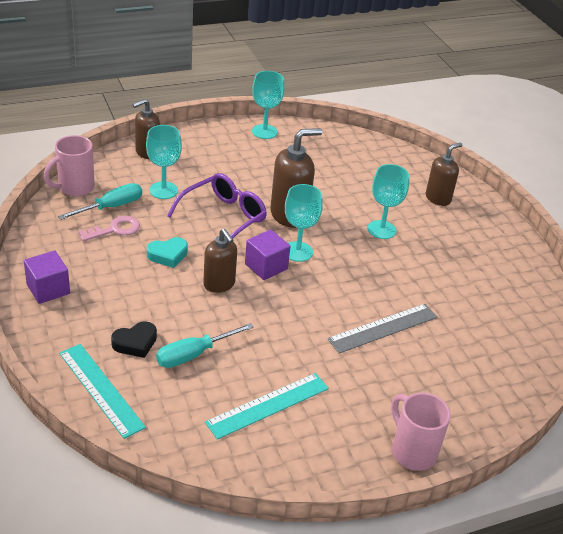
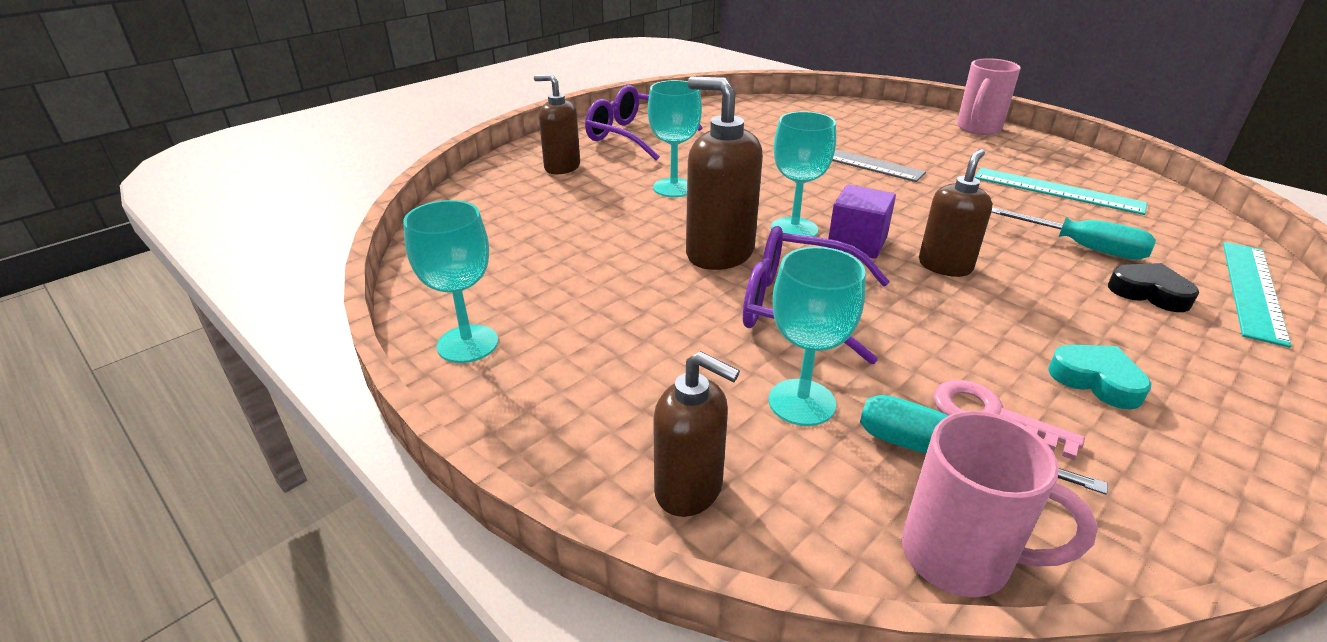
camera: 110 degrees left, 5 degrees down
purple cube [24,250,70,304] -> none
turquoise heart [147,237,188,268] -> turquoise heart moved to [1048,344,1152,410]
none -> purple glasses [585,85,703,161]

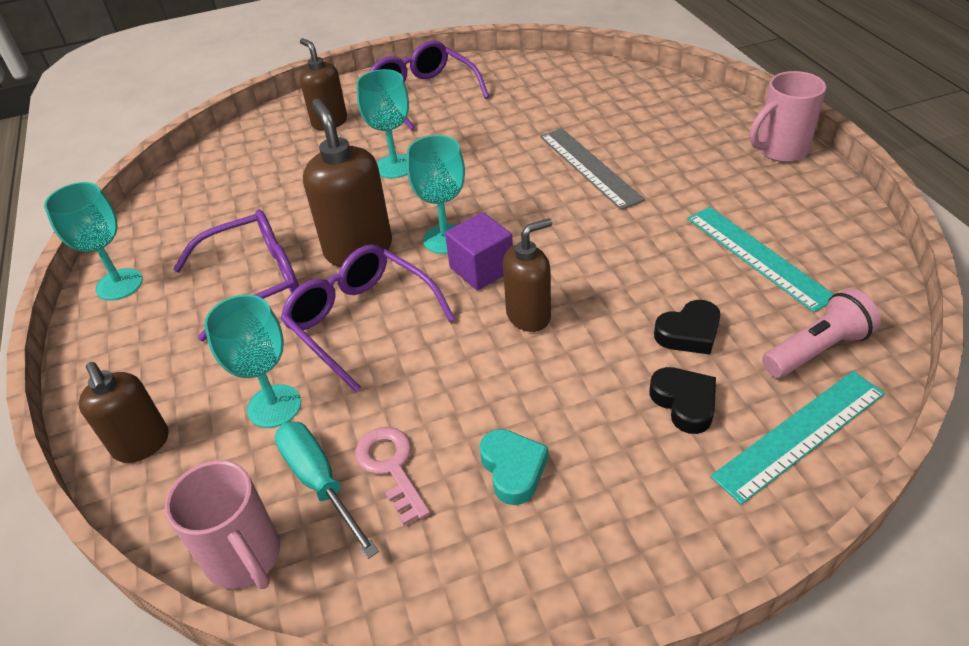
camera: 30 degrees right, 10 degrees up
turquoise screwdriver [991,207,1156,260] -> black heart [654,300,720,354]
none -> purple glasses [173,209,299,341]
none -> pink flashlight [762,288,881,378]

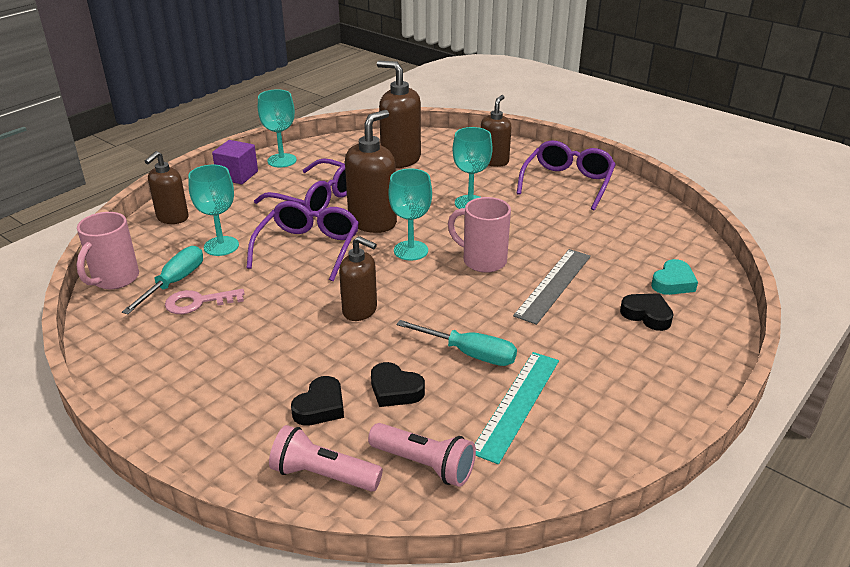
camera: 55 degrees right, 10 degrees down
pink key [355,427,430,525] -> pink key turned 135 degrees counterclockwise [165,289,245,314]
purple cube [445,212,513,290] -> purple cube moved to [212,140,258,184]
turquoise heart [479,429,548,505] -> turquoise heart moved to [651,259,698,295]
turquoise ruler [710,371,885,505] -> pink flashlight [269,425,383,492]
pink mug [750,71,826,162] -> pink mug moved to [448,197,511,273]
none -> brown soap dispenser [377,61,421,168]
none -> turquoise screwdriver [397,320,517,366]
none -> black heart [620,293,674,331]

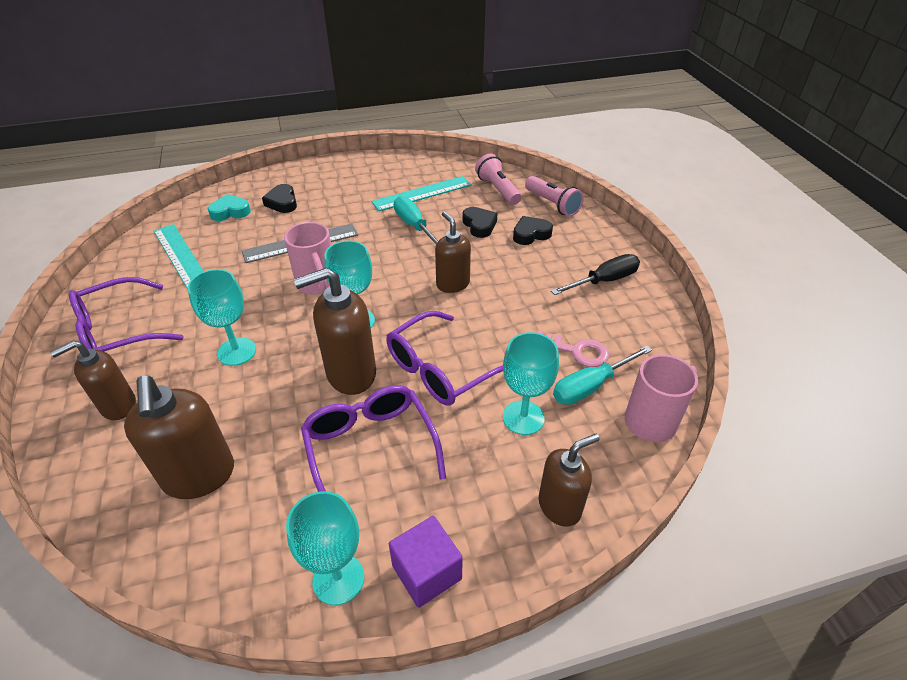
camera: 145 degrees left, 10 degrees up
none -> turquoise ruler [154,224,204,289]
none -> black screwdriver [551,254,640,295]

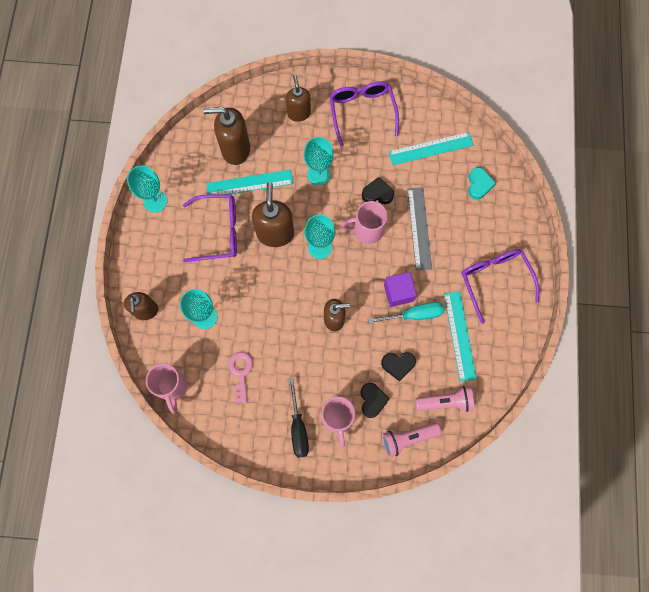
camera: 110 degrees right, 30 degrees up
black heart [262,184,297,213] -> black heart moved to [362,177,394,204]
purple glasses [386,311,503,406] -> purple glasses moved to [461,249,539,324]
purple cube [389,516,463,608] -> purple cube moved to [384,272,417,307]
pink key [537,330,609,367] -> pink key turned 135 degrees clockwise [228,352,253,403]
turquoise screwdriver [553,346,652,405] -> none
none -> turquoise ruler [207,170,293,195]
none -> pink mug [322,397,355,448]

